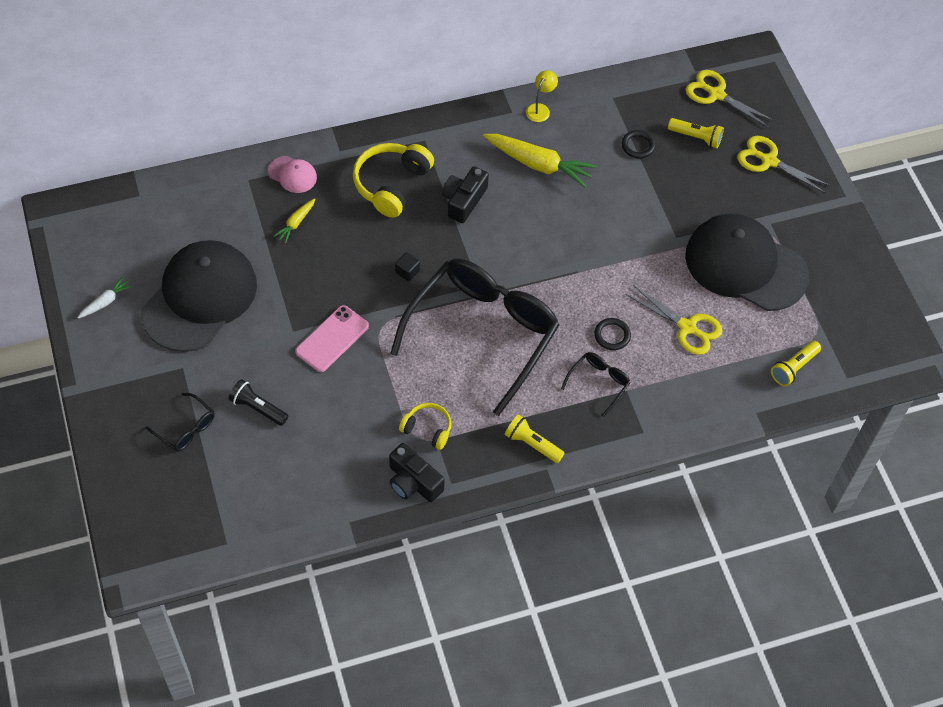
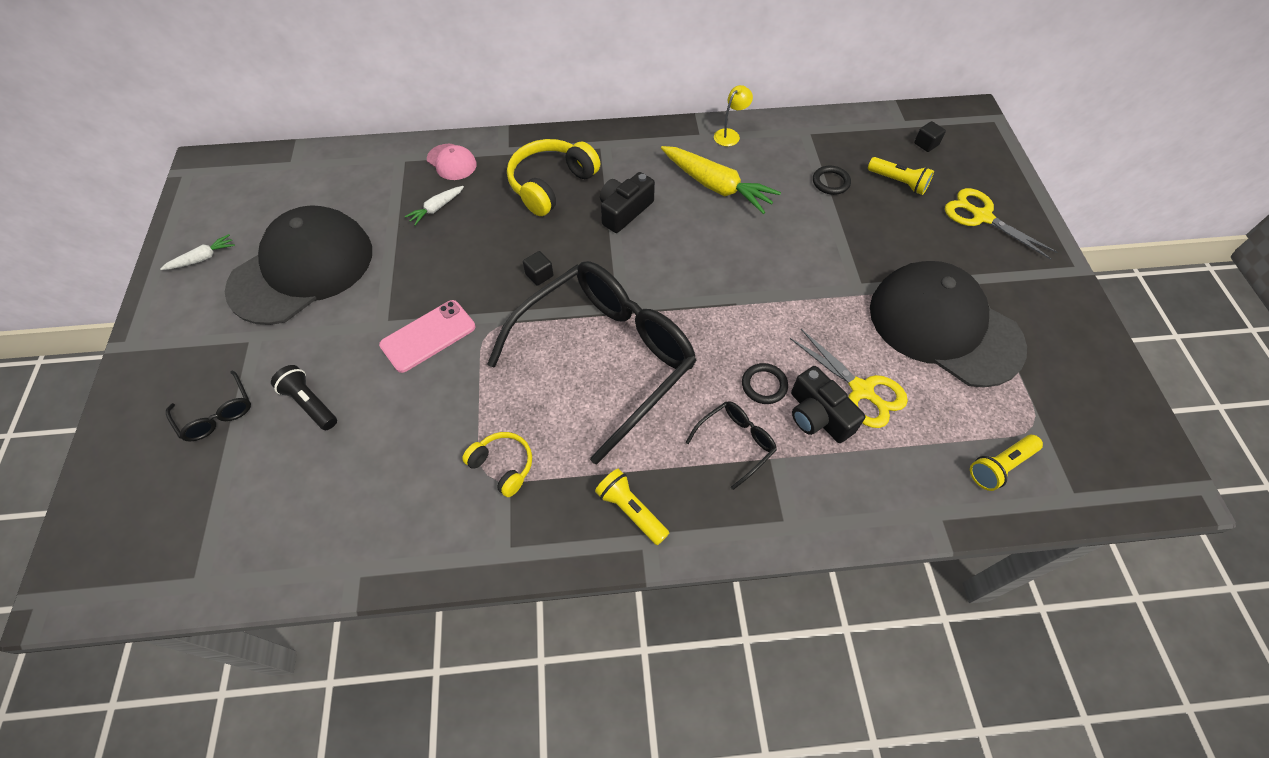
camera: 15 degrees right, 0 degrees up
yellow carrot [273,198,315,243] -> white carrot [404,186,464,226]
black camera [389,443,445,502] -> black camera moved to [791,366,866,443]
yellow scissors [685,70,775,128] -> black cube [914,121,946,152]

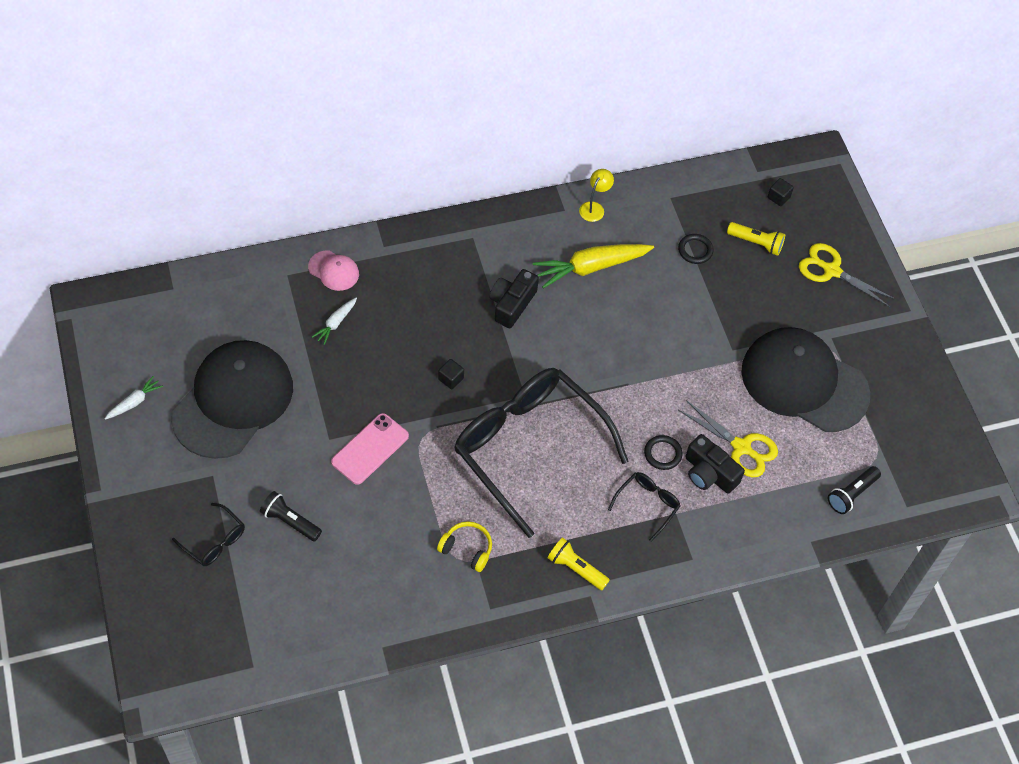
camera: 15 degrees left, 0 degrees up
black glasses [487,261,697,465] -> black glasses turned 75 degrees counterclockwise [454,368,629,538]
yellow headphones [507,139,600,216] -> none
yellow carrot [661,146,781,214] -> yellow carrot turned 135 degrees clockwise [533,244,654,289]
yellow flashlight [970,435,1043,491] -> black flashlight [828,466,881,514]

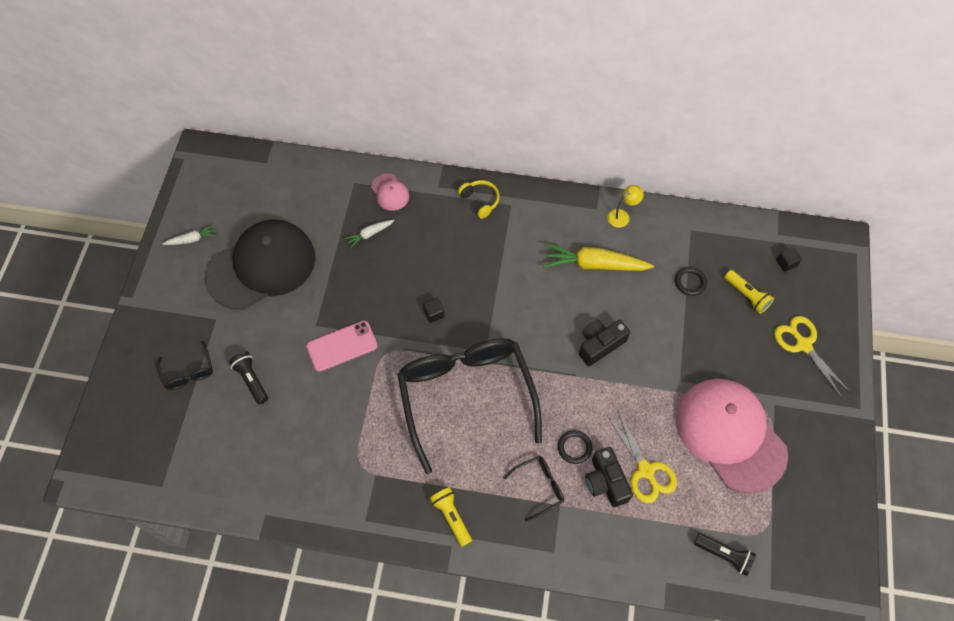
camera: 30 degrees right, 5 degrees up
yellow headphones [437,521,492,572] -> yellow headphones moved to [458,180,500,219]
black camera [490,269,539,328] -> black camera moved to [579,320,630,366]
black cap [741,327,870,432] -> pink cap [676,379,788,494]
black flashlight [828,466,881,514] -> black flashlight turned 135 degrees counterclockwise [694,533,756,576]

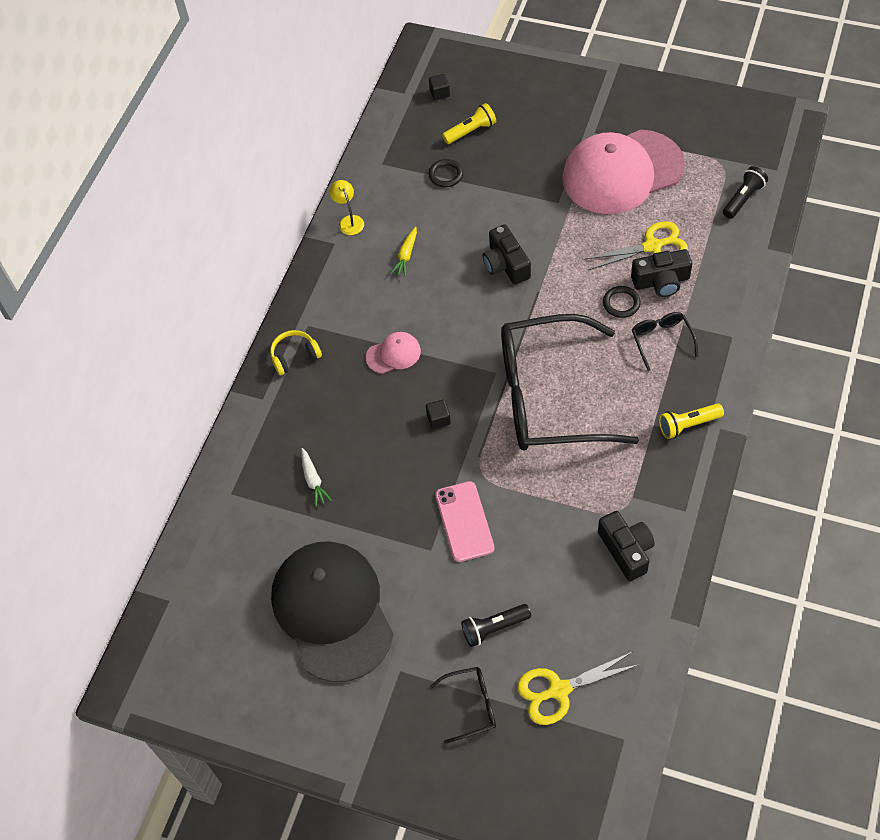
camera: 75 degrees left, 5 degrees down
white carrot [163,224,217,245] -> none
pink cap [371,173,409,211] -> pink cap moved to [366,332,421,374]
yellow carrot [543,243,654,271] -> yellow carrot [390,227,417,277], size x0.50
yellow scissors [774,316,851,398] -> yellow scissors moved to [517,652,640,725]
none -> black camera [598,511,655,581]

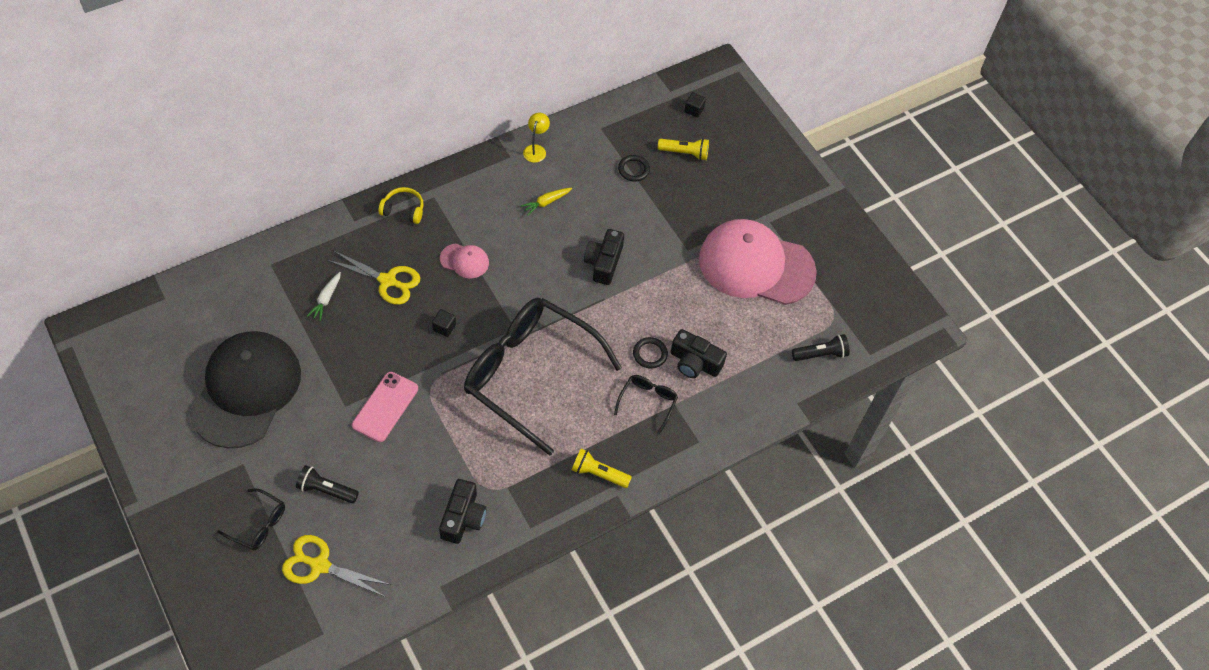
camera: 30 degrees right, 0 degrees up
yellow scissors [585,221,688,270] -> yellow scissors moved to [327,251,420,305]

